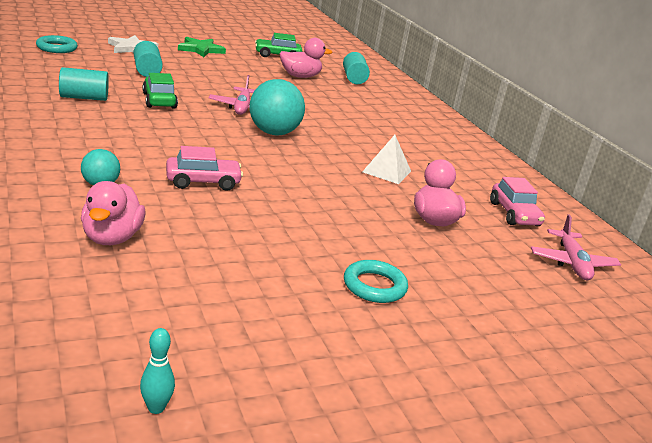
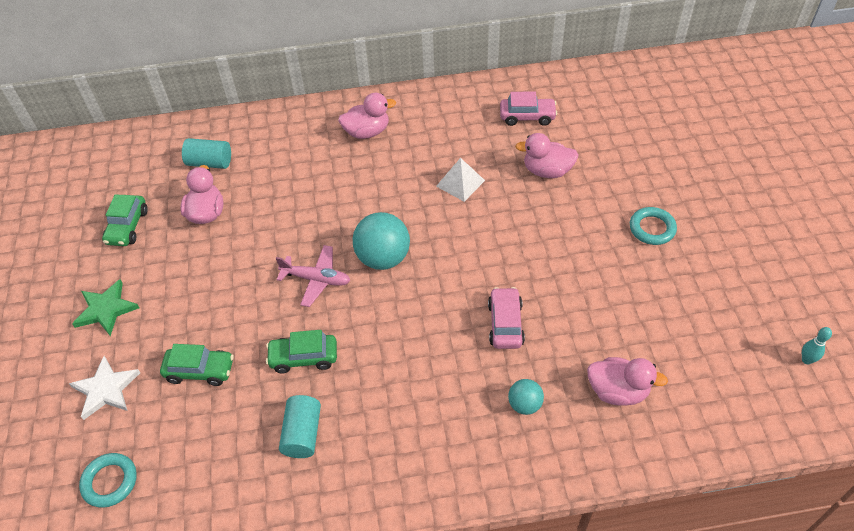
camera: 70 degrees left, 25 degrees up
turquoise cylinder [133,41,163,77] -> green car [160,344,234,386]
pink plane [531,214,621,280] -> none
none -> pink duck [338,93,396,139]

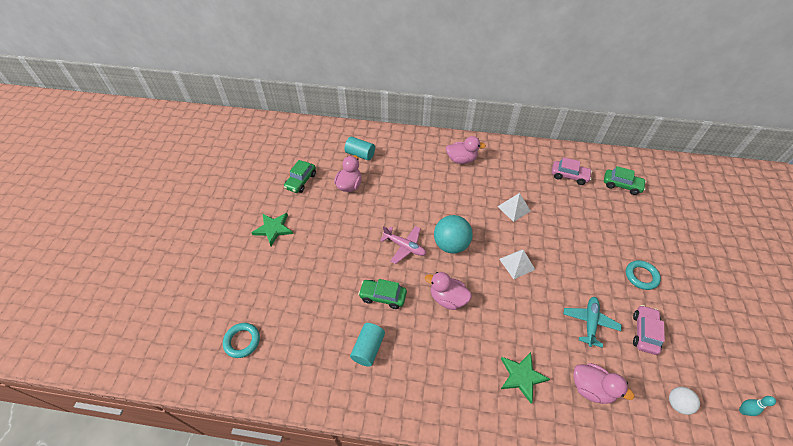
camera: 15 degrees right, 0 degrees up
white star [69,356,140,420] -> none
green car [160,344,234,386] -> green car moved to [604,166,646,195]
pink car [488,287,525,349] -> pink car moved to [633,305,665,355]
turquoise ball [508,379,544,415] -> green star [501,352,550,404]
pink duck [515,133,579,178] -> pink duck moved to [425,272,472,310]
none -> white pyramid [499,250,535,279]
none -> turquoise plane [563,297,621,348]
none -> white ball [669,387,700,415]

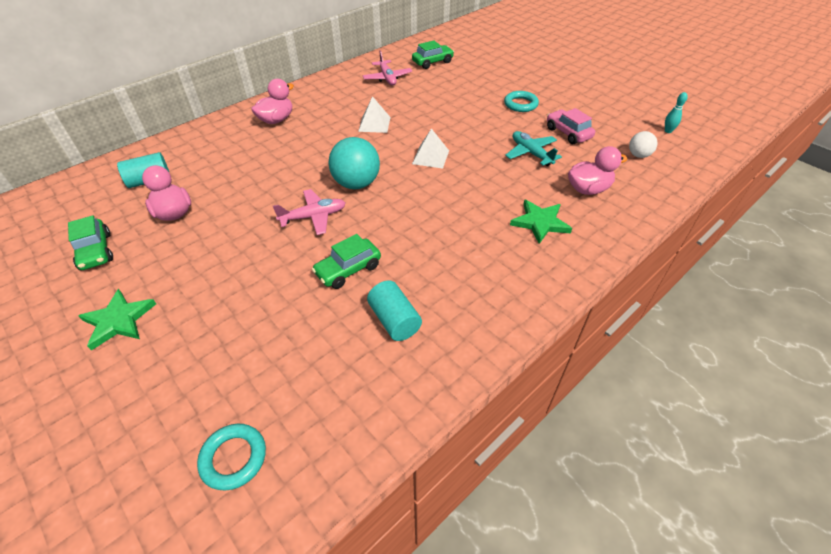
camera: 50 degrees left, 5 degrees down
pink duck [425,272,472,310] -> none
pink car [552,157,592,185] -> pink plane [363,50,412,85]

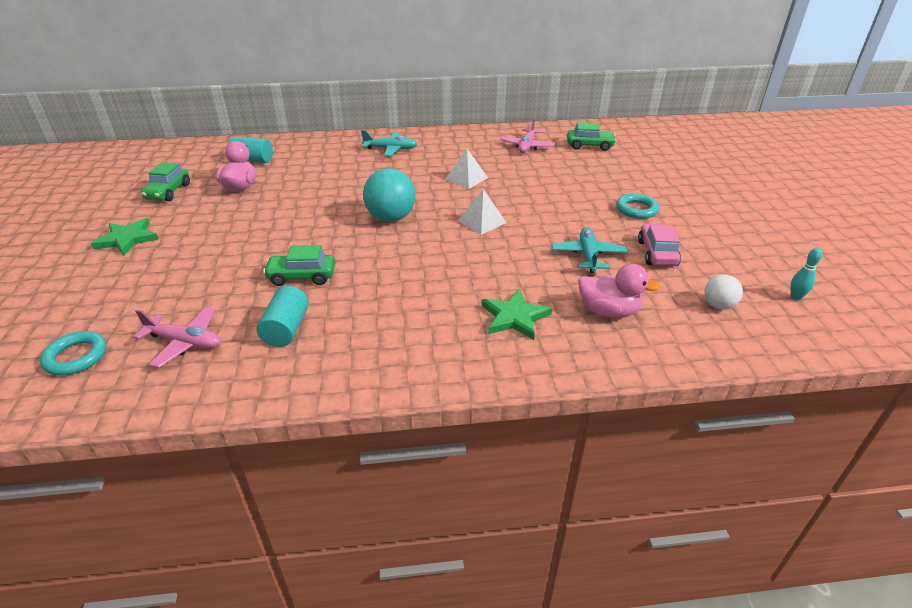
camera: 35 degrees right, 10 degrees down
pink duck [251,79,294,124] -> turquoise plane [361,130,417,156]
pink plane [273,189,346,235] -> pink plane moved to [133,307,221,368]

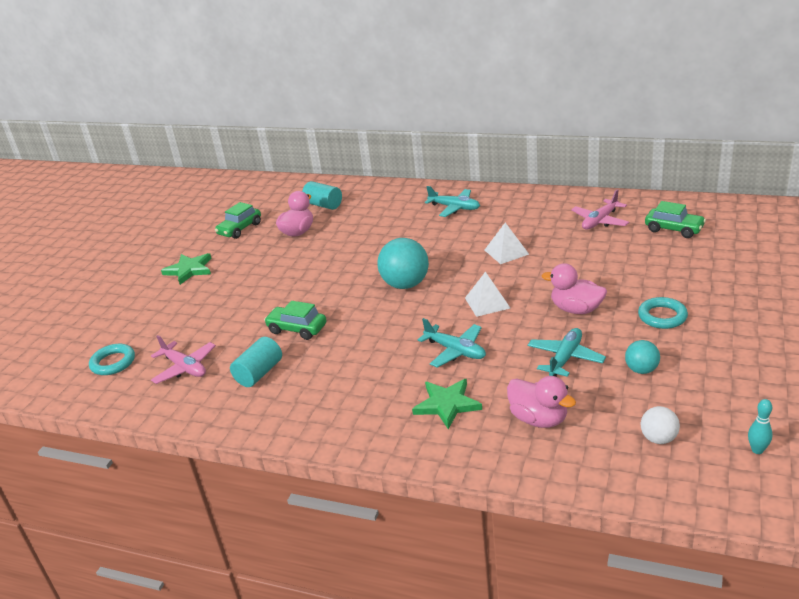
camera: 30 degrees right, 5 degrees down
pink car [638,224,681,266] -> turquoise ball [625,340,660,374]
none -> turquoise plane [418,318,486,368]
none -> pink duck [542,263,607,314]

